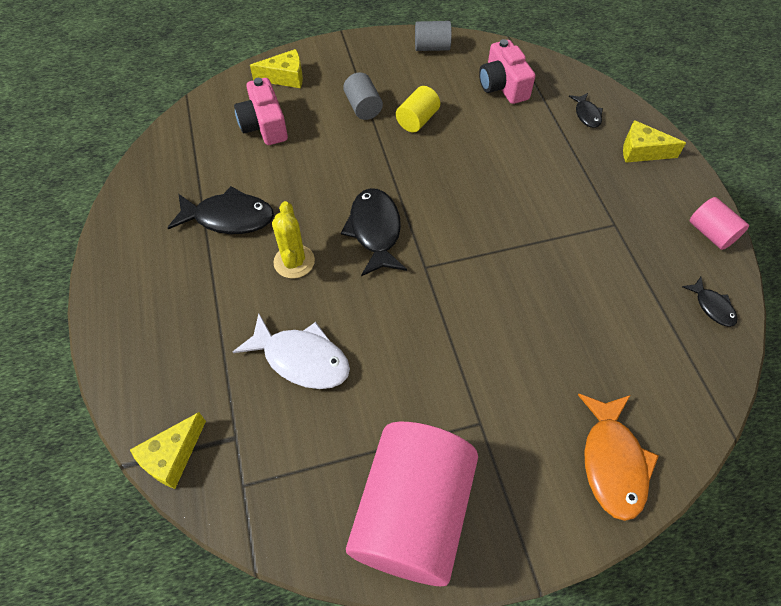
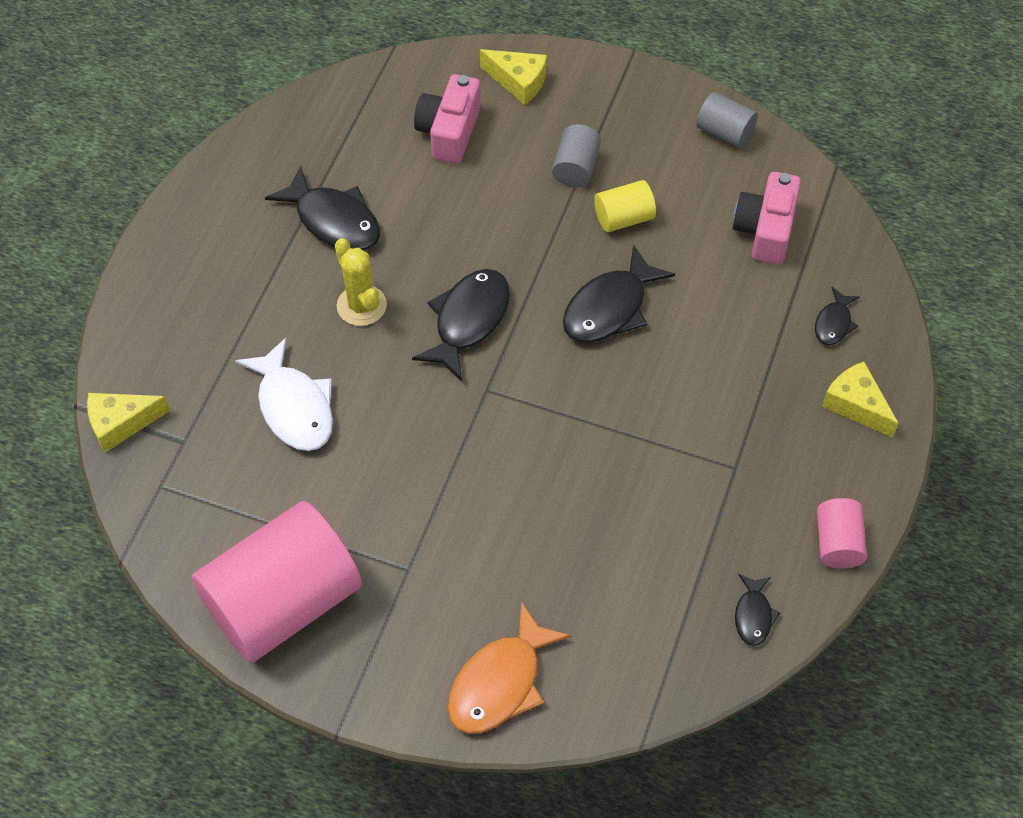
camera: 35 degrees right, 0 degrees up
yellow cactus [272,201,315,278] -> yellow cactus turned 60 degrees counterclockwise [335,238,387,326]
none -> black fish [563,244,675,343]

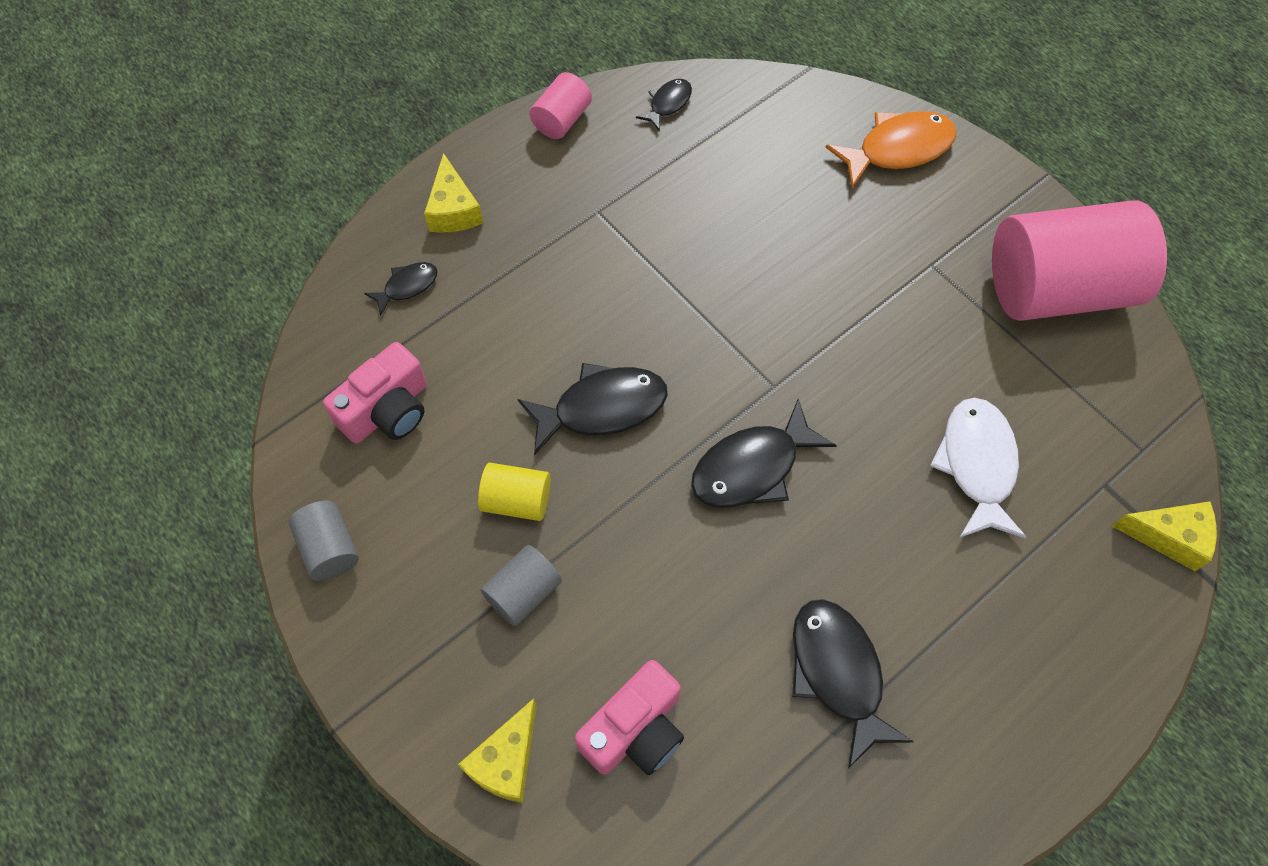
camera: 150 degrees left, 5 degrees up
yellow cactus [335,238,387,326] -> none
yellow cheese [480,49,547,105] -> yellow cheese turned 120 degrees counterclockwise [458,698,537,803]

